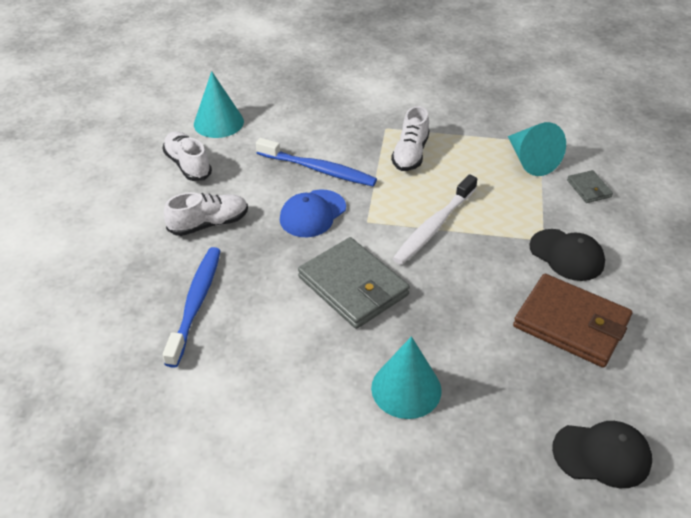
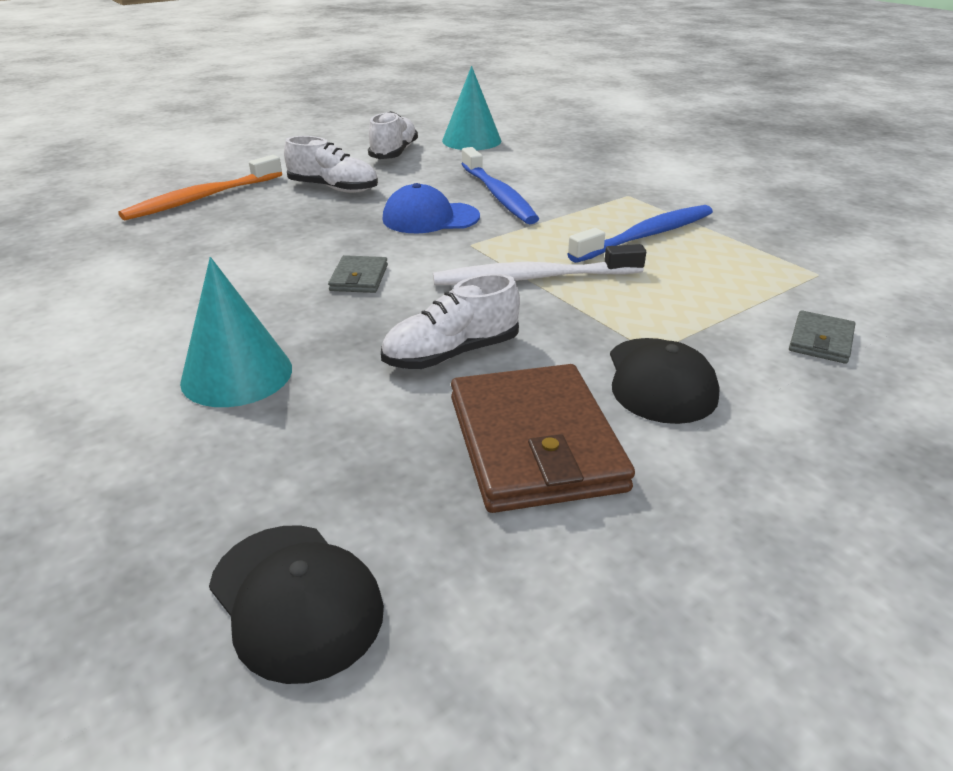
camera: 45 degrees right, 10 degrees down
blue toothbrush [163,247,221,368] -> blue toothbrush moved to [567,205,713,263]
grey wallet [298,237,410,329] -> grey wallet [328,255,388,293], size x0.47
white shoe [391,106,429,171] -> white shoe moved to [381,273,520,369]
turquoise cone [508,122,566,176] -> none
none -> orange toothbrush [118,155,282,221]

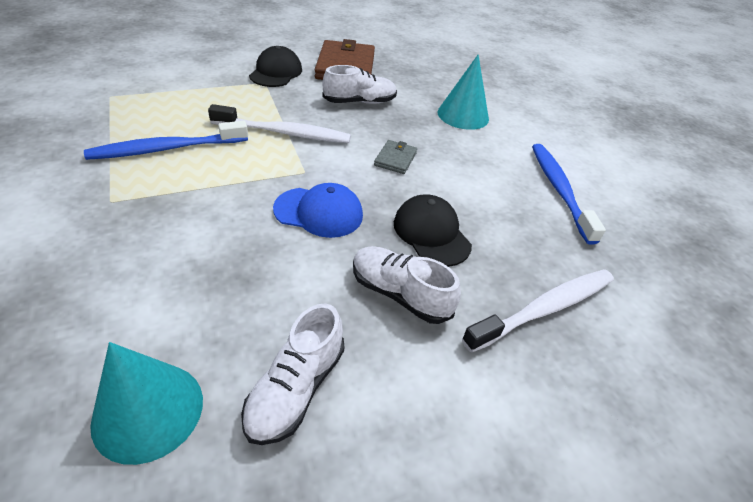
camera: 170 degrees left, 10 degrees up
orange toothbrush [118,155,282,221] -> white toothbrush [462,269,614,352]
black cap [209,526,384,684] -> black cap moved to [394,194,472,267]
blue toothbrush [461,147,539,224] -> blue toothbrush moved to [532,144,606,245]
grey wallet [789,310,855,364] -> none

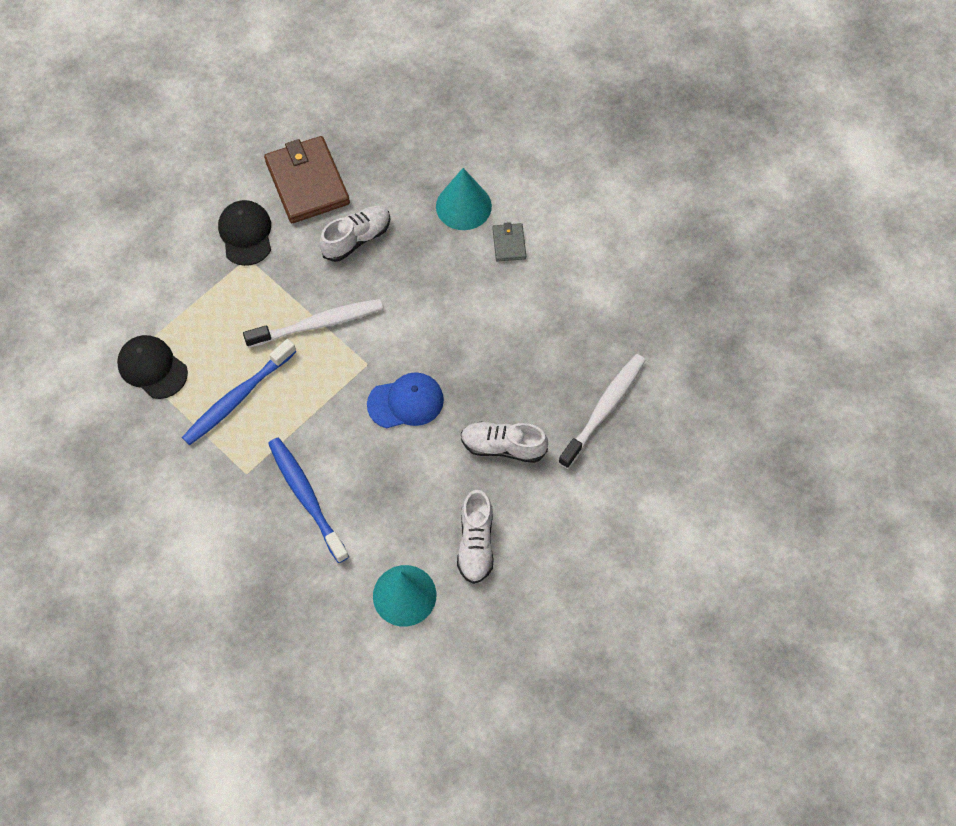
camera: 20 degrees left, 20 degrees up
grey wallet [374,140,417,174] -> grey wallet moved to [492,222,526,261]
black cap [394,194,472,267] -> black cap moved to [117,335,188,399]
blue toothbrush [532,144,606,245] -> blue toothbrush moved to [268,438,349,563]

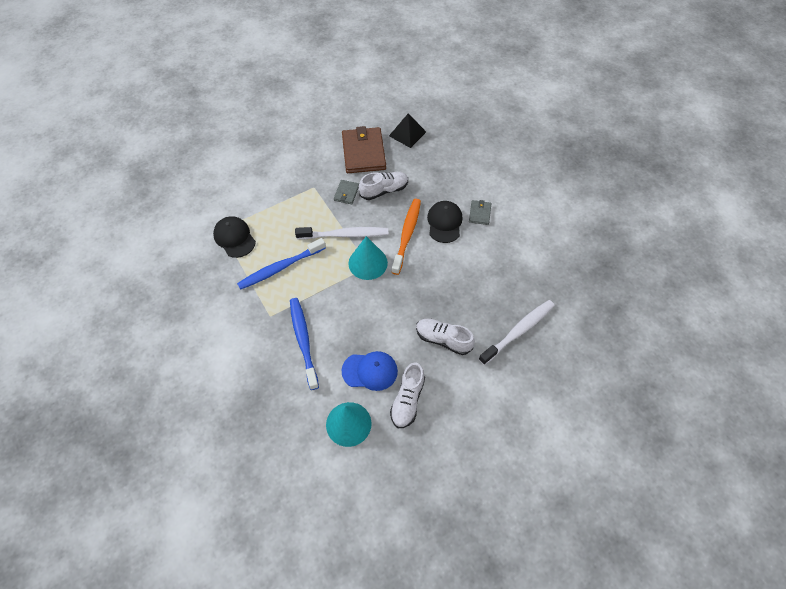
camera: 15 degrees right, 5 degrees down
black cap [218,200,271,266] -> black cap moved to [427,201,463,243]
blue cap [367,372,444,429] -> blue cap moved to [342,351,398,391]
turquoise cone [436,168,492,230] -> turquoise cone moved to [348,236,388,280]
none -> grey wallet [334,180,359,205]
none -> black pyramid [389,113,426,148]
none -> orange toothbrush [391,199,421,275]

